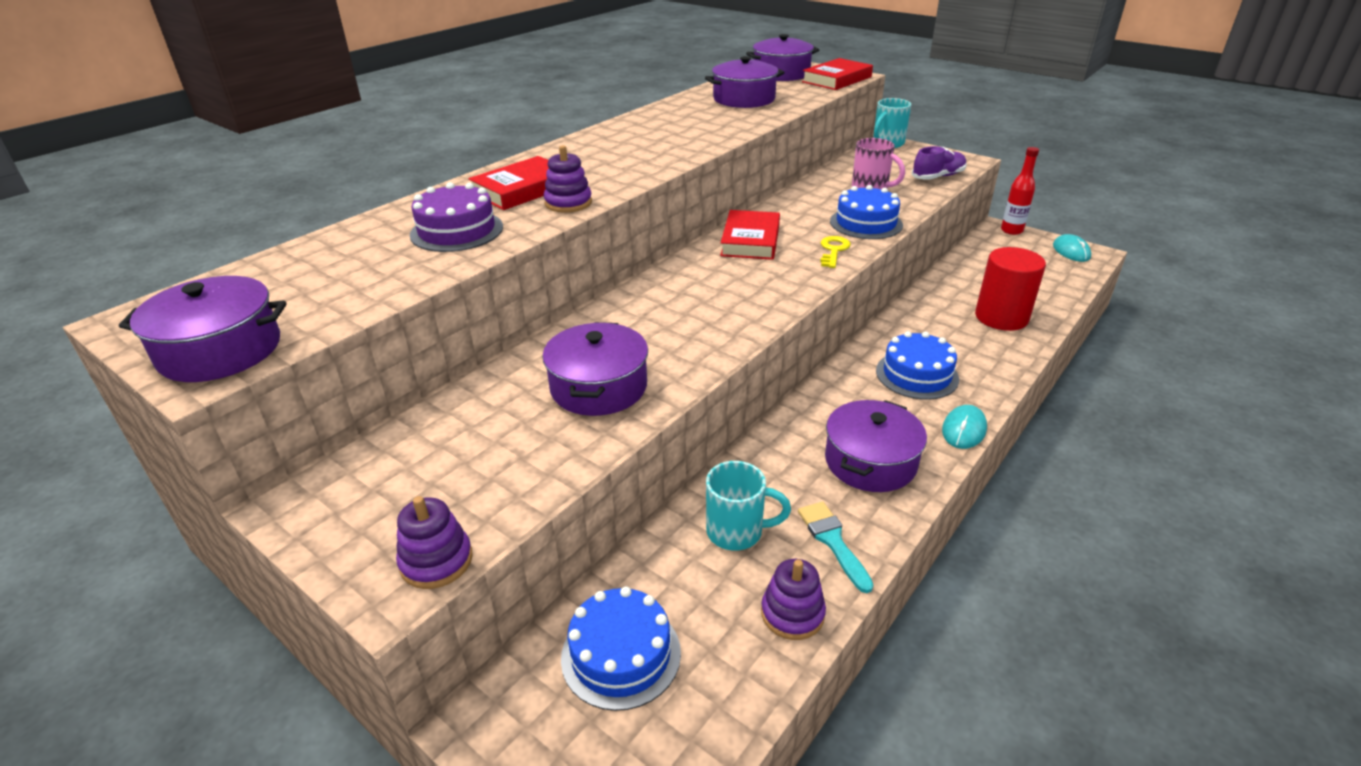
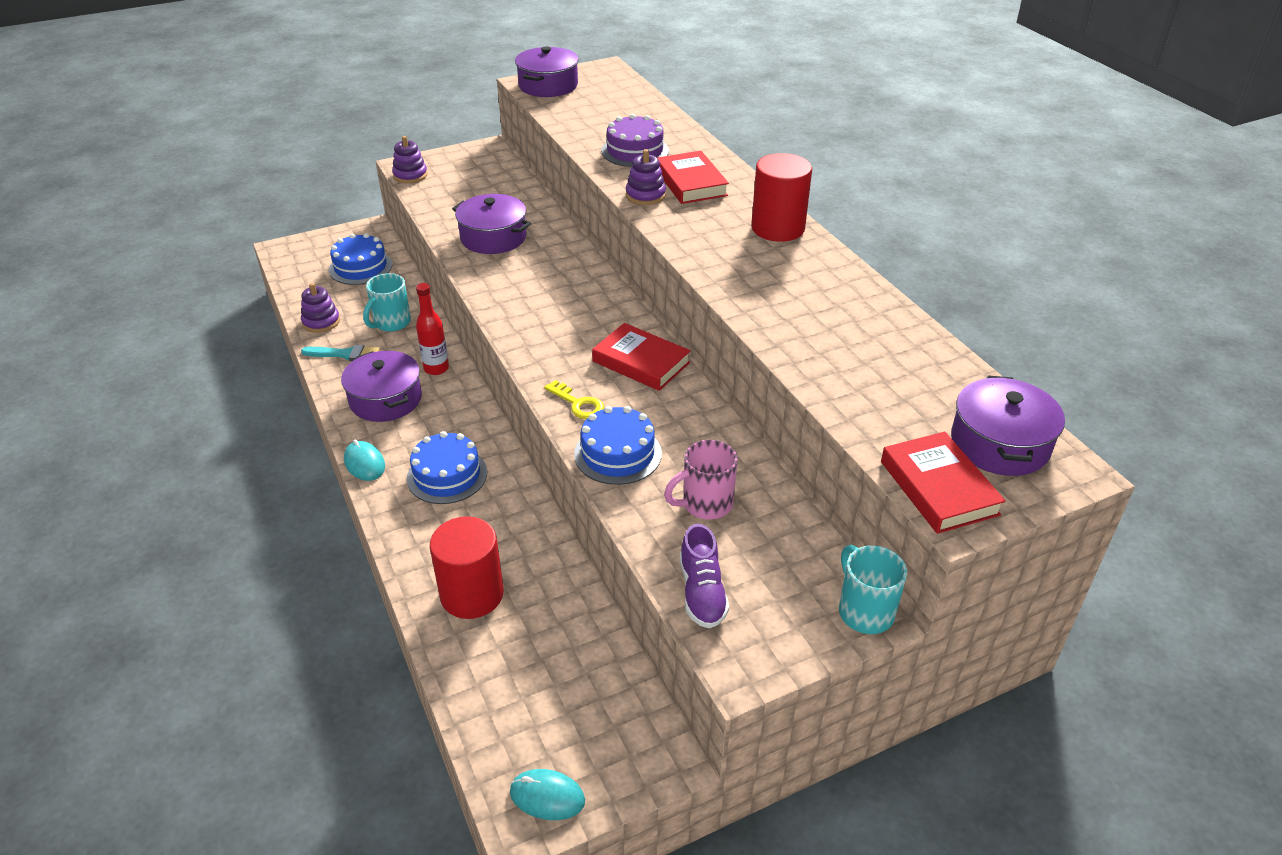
camera: 115 degrees right, 5 degrees up
purple pot [705,56,785,108] -> none
red bottle [1001,147,1039,235] -> red bottle moved to [416,283,449,375]
none -> red cylinder [751,153,812,242]

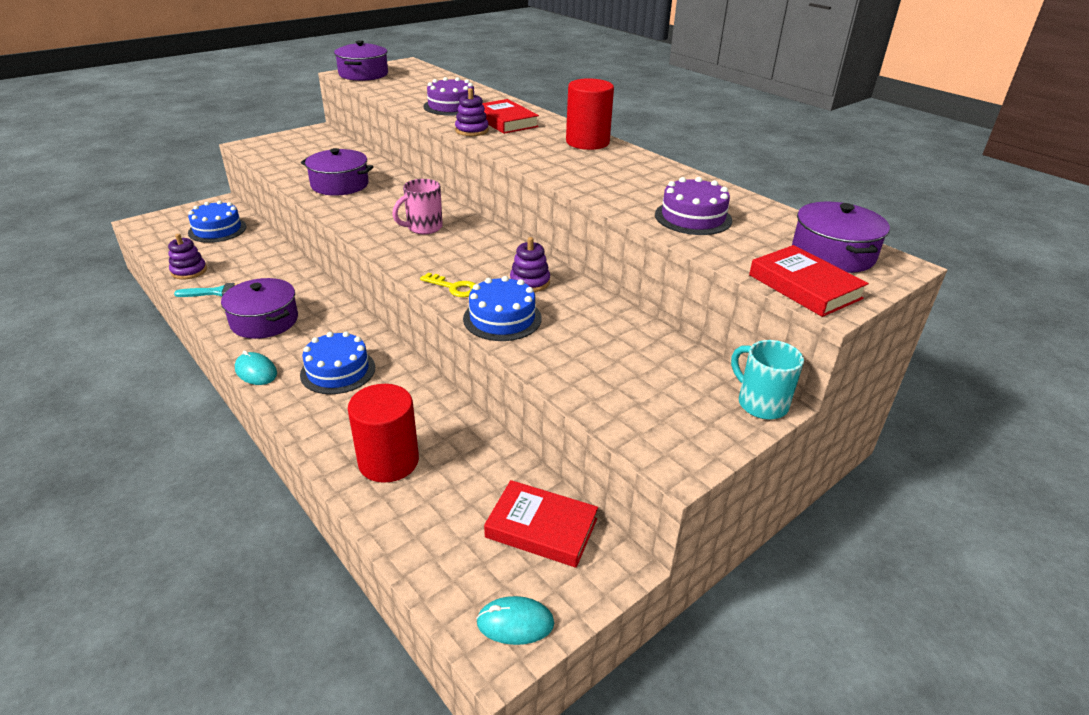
camera: 15 degrees left, 5 degrees down
turquoise mug [363,273,411,332] -> none
purple stacking toy [392,136,428,183] -> purple stacking toy moved to [510,237,550,292]
red bottle [416,283,449,375] -> none
red book [592,323,691,391] -> red book moved to [484,480,598,567]
pink mug [664,440,738,520] -> pink mug moved to [392,179,443,234]
purple shoe [680,524,729,628] -> none
none -> purple cake [655,177,732,235]

